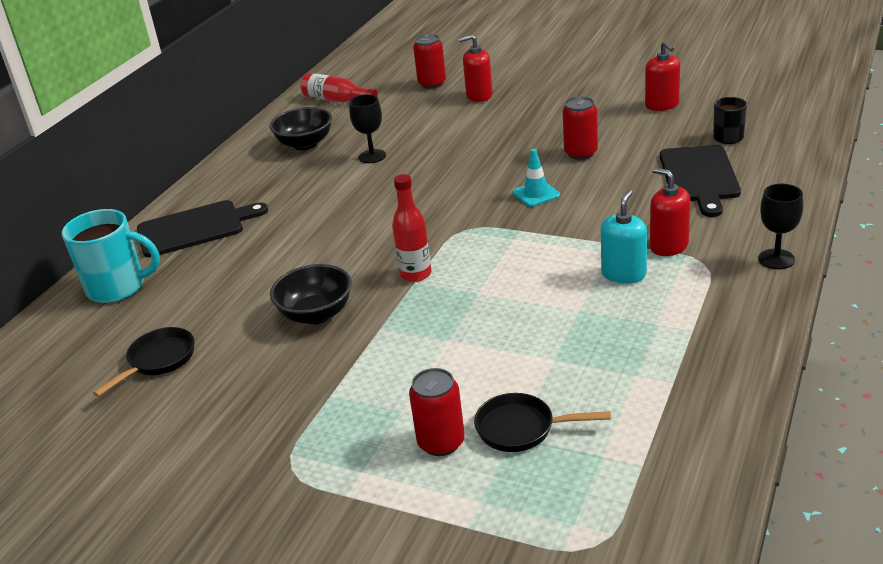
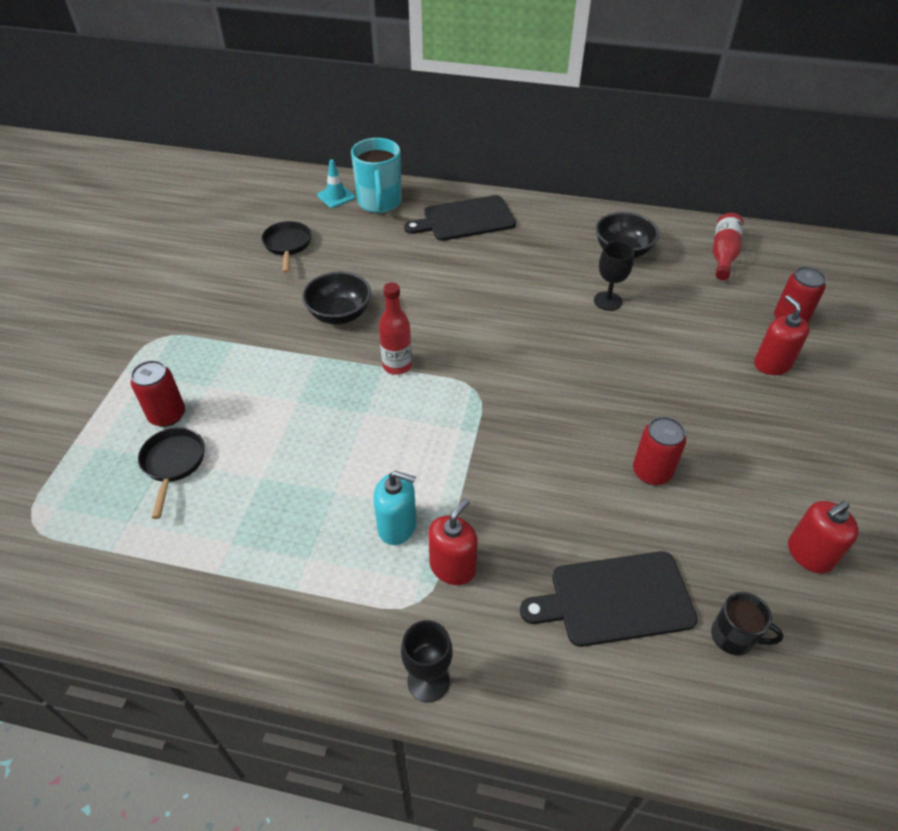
camera: 75 degrees right, 15 degrees up
black pan [93,327,194,397] -> black pan turned 120 degrees counterclockwise [262,221,311,273]
black cutting board [137,200,268,257] -> black cutting board turned 105 degrees clockwise [404,195,516,241]
turquoise traffic cone [513,149,560,207] -> turquoise traffic cone moved to [317,159,355,208]

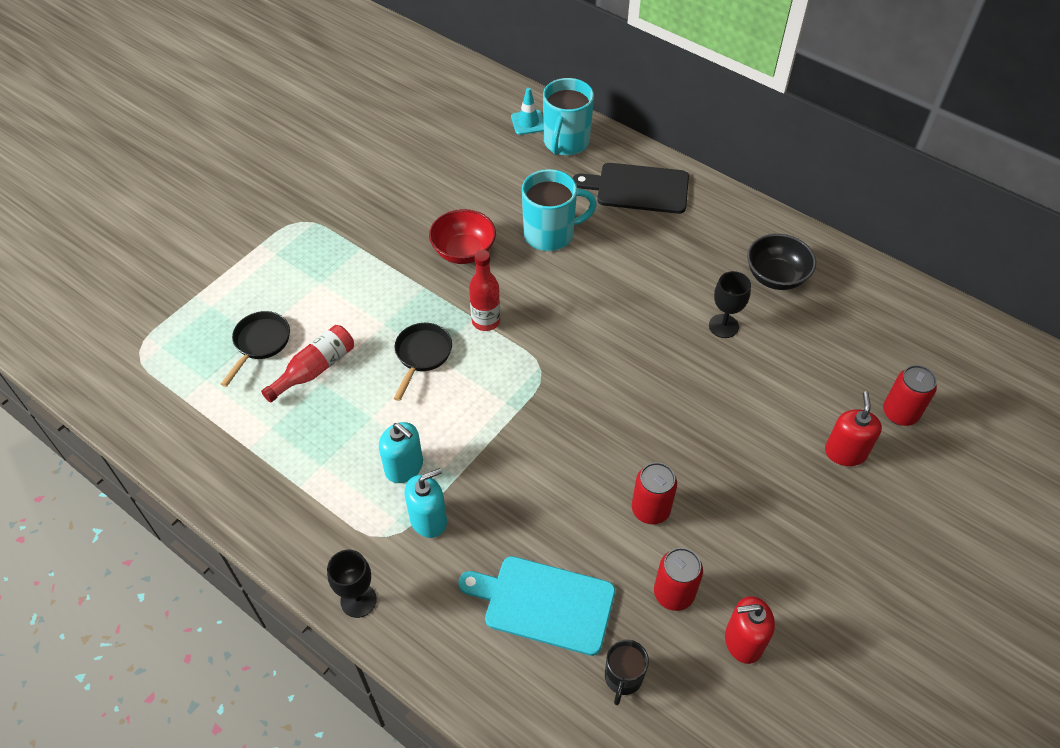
camera: 25 degrees right, 5 degrees up
red can [131,360,185,427] -> red can moved to [654,548,703,611]
black pan [262,221,311,273] -> black pan moved to [394,323,452,401]
black bowl [302,272,371,324] -> red bowl [429,209,496,264]
red soap dispenser [428,498,478,585] -> turquoise soap dispenser [405,468,447,538]
black cutting board [520,551,698,647] -> turquoise cutting board [458,556,615,656]
black mug [711,592,784,656] -> black mug turned 60 degrees clockwise [605,639,649,705]
red bottle [713,213,744,280] -> red bottle moved to [261,325,354,403]
none -> turquoise mug [522,169,597,251]

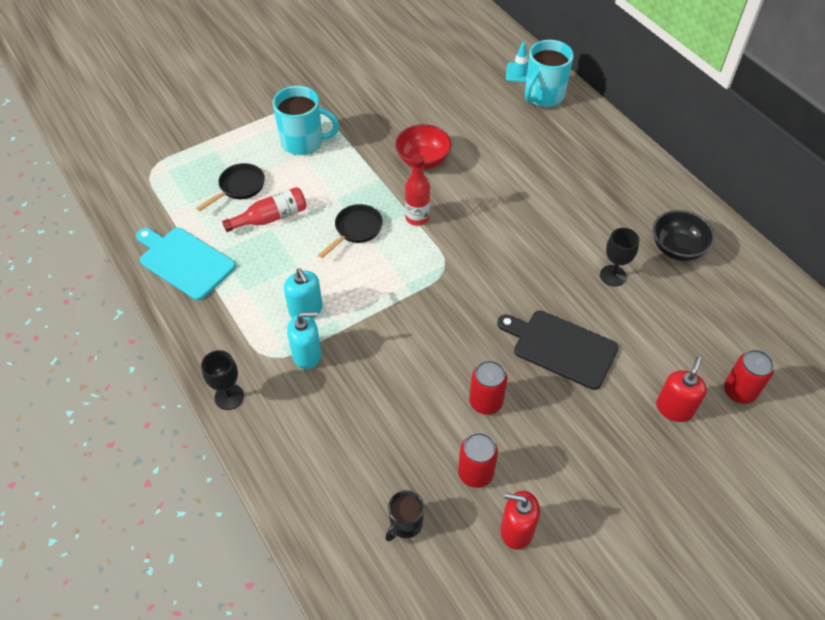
camera: 20 degrees right, 0 degrees up
turquoise cutting board [458,556,615,656] -> turquoise cutting board moved to [136,228,236,300]
turquoise mug [522,169,597,251] -> turquoise mug moved to [273,86,339,155]
black cutting board [573,163,689,214] -> black cutting board moved to [497,310,619,390]

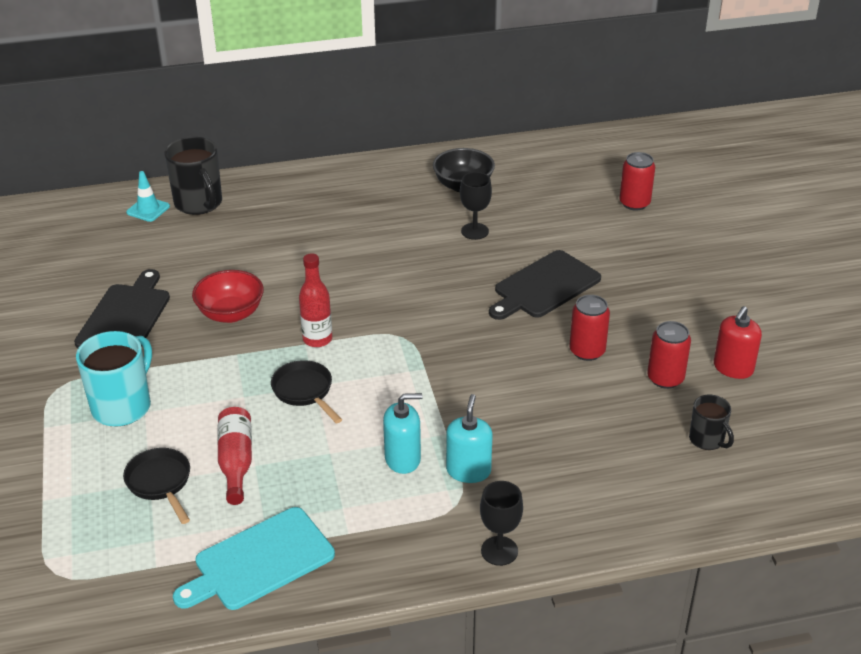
camera: 70 degrees left, 15 degrees down
turquoise mug [525,40,574,107] -> black mug [164,137,222,215]
red soap dispenser [656,357,707,422] -> none
none -> black cutting board [74,269,170,348]

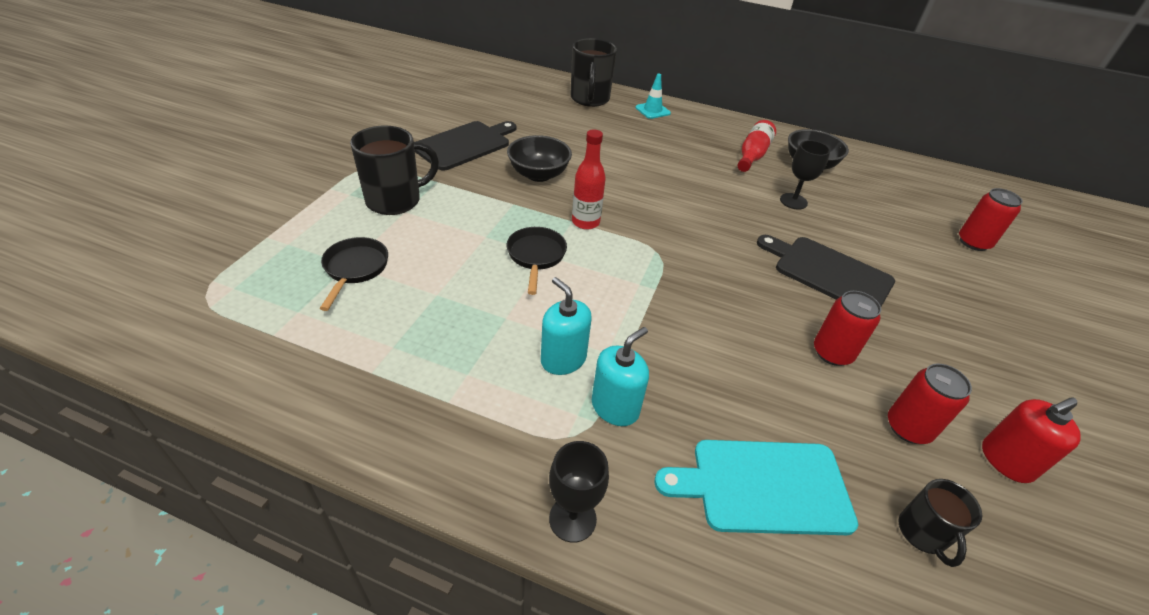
camera: 30 degrees right, 5 degrees up
turquoise mug [76,331,152,427] -> black mug [350,126,439,215]
turquoise traffic cone [126,171,170,222] -> turquoise traffic cone moved to [635,74,671,119]
turquoise cutting board [173,507,335,610] -> turquoise cutting board moved to [654,440,858,535]
red bowl [192,270,264,323] -> black bowl [507,135,572,182]
red bottle [217,407,252,505] -> red bottle moved to [738,120,776,172]
turquoise soap dispenser [383,393,423,474] -> turquoise soap dispenser turned 150 degrees counterclockwise [541,277,591,375]
black cutting board [489,250,601,320] -> black cutting board turned 45 degrees clockwise [757,235,895,307]

